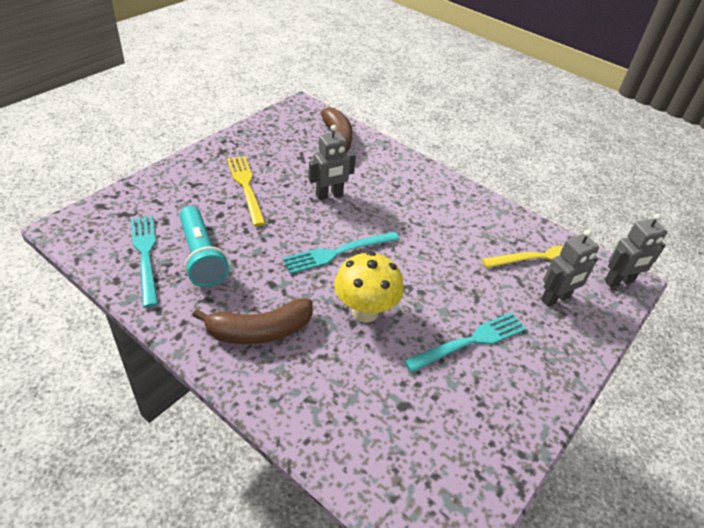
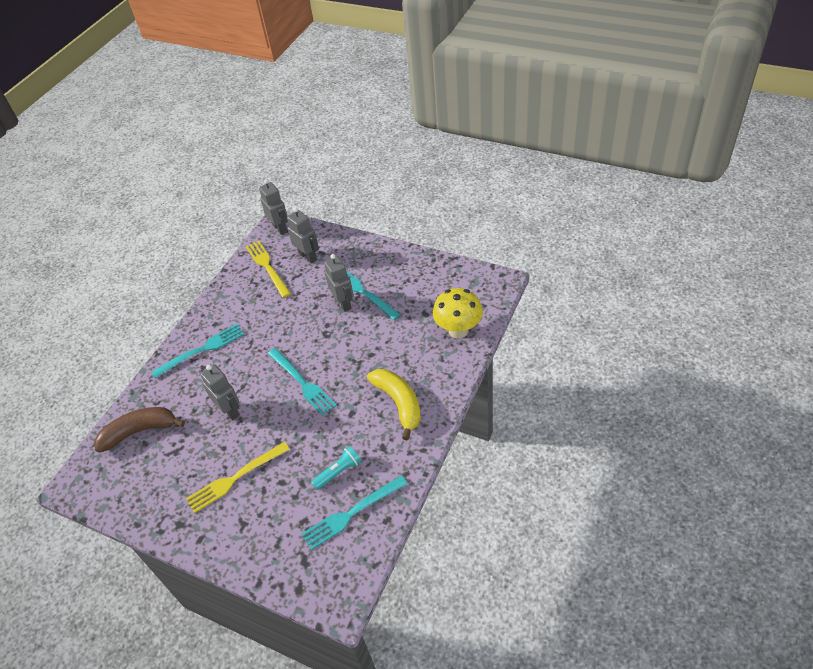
camera: 95 degrees left, 5 degrees up
turquoise flashlight [179,206,229,287] -> turquoise flashlight [311,446,361,490], size x0.59
brown banana [193,298,313,344] -> yellow banana [367,369,421,440]
yellow mushroom [334,251,404,323] -> yellow mushroom moved to [433,288,483,338]
none -> turquoise fork [152,324,245,378]
none -> grey robot [324,254,354,312]

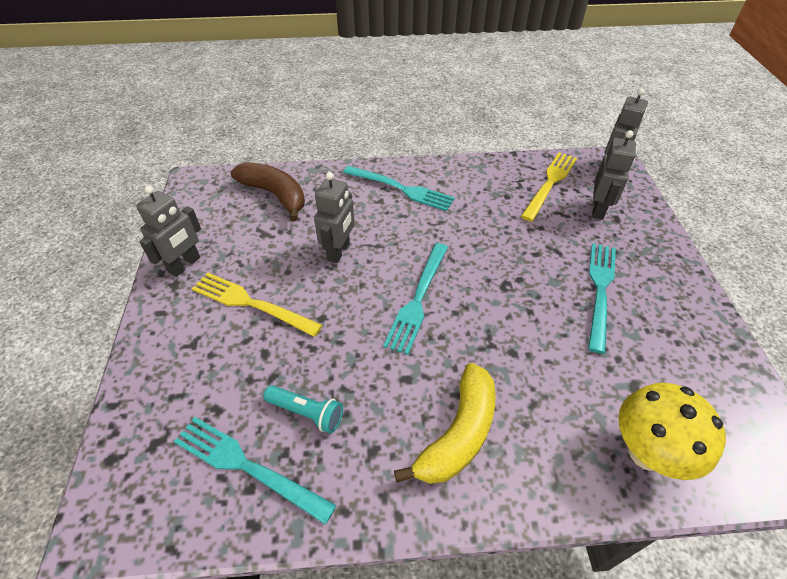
camera: 55 degrees right, 0 degrees up
grey robot [324,254,354,312] -> grey robot moved to [136,186,201,277]

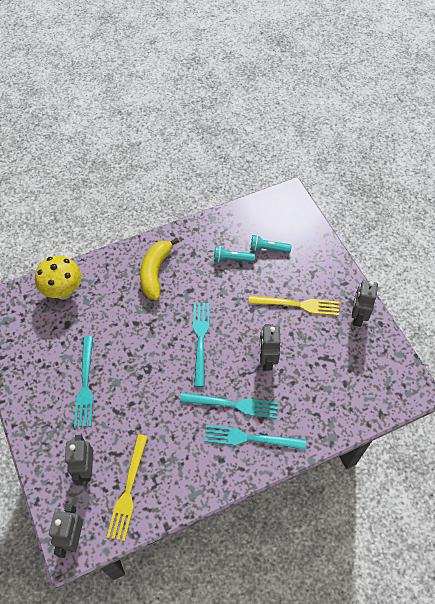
camera: 160 degrees right, 10 degrees up
turquoise fork [174,417,337,525] -> turquoise fork moved to [180,392,278,419]
brown banana [231,162,305,221] -> none
none -> turquoise flashlight [250,235,292,253]

